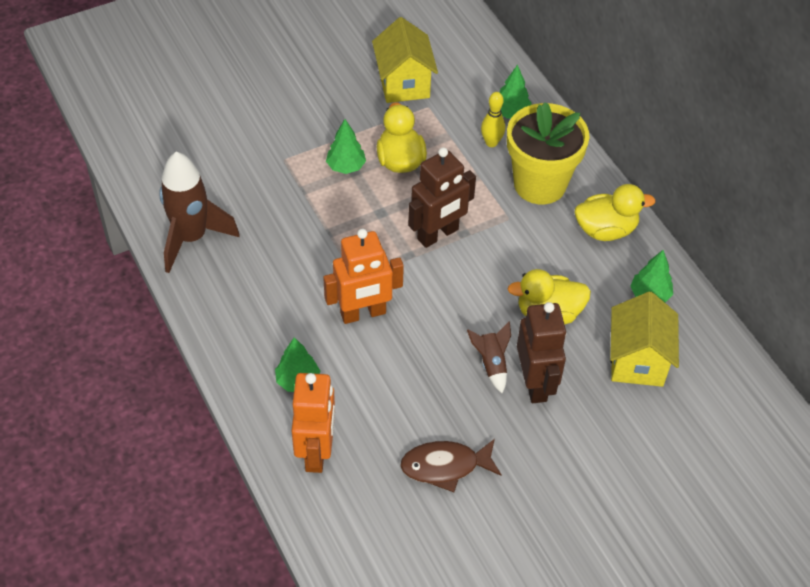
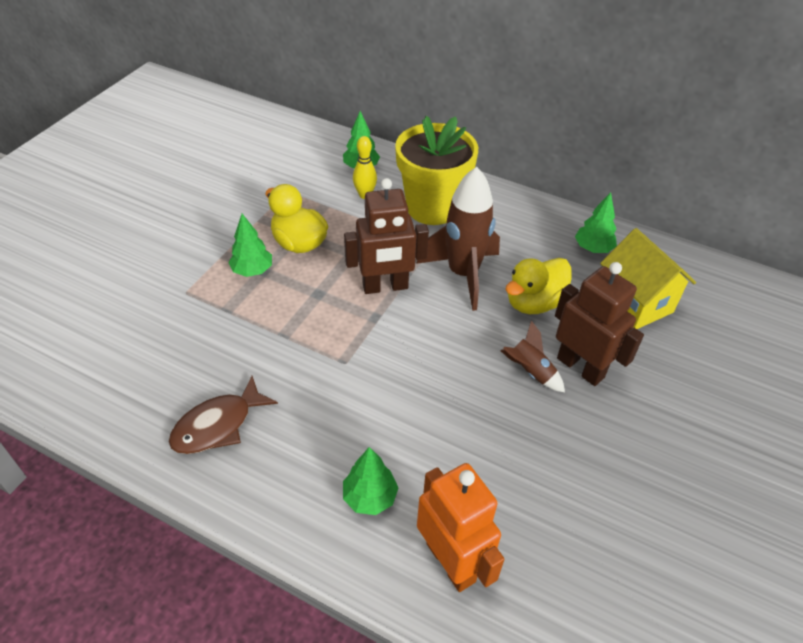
camera: 35 degrees left, 5 degrees down
brown rocket [159,152,240,273] -> brown rocket moved to [416,167,500,311]
orange robot [323,229,404,324] -> none
yellow house [372,17,438,103] -> none
brown fish [400,439,502,492] -> brown fish moved to [169,376,278,454]
brown robot [408,147,476,248] -> brown robot turned 60 degrees clockwise [344,178,429,294]
yellow duck [575,184,655,241] -> none

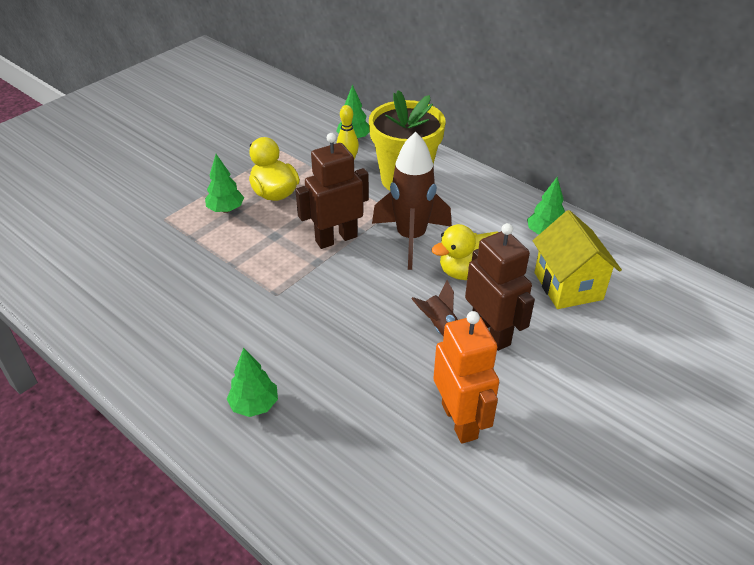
camera: 15 degrees right, 5 degrees down
brown fish [169,376,278,454] -> none
brown robot [344,178,429,294] -> brown robot turned 150 degrees clockwise [295,133,369,249]
orange robot [417,463,504,592] -> orange robot moved to [433,311,499,444]

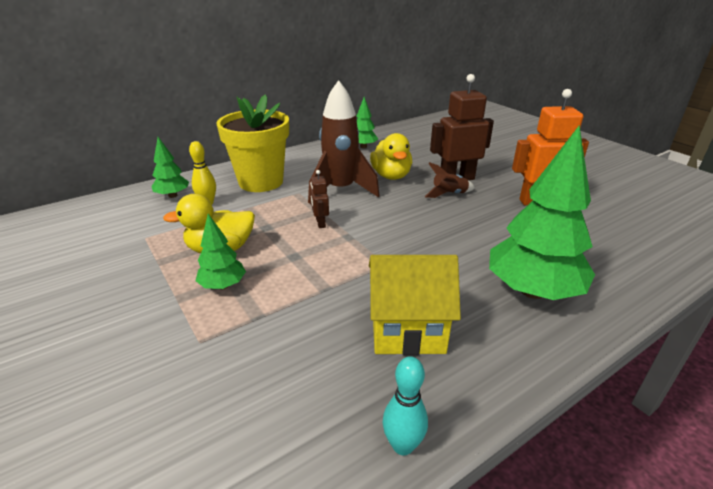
camera: 75 degrees left, 10 degrees down
green tree [227,348,278,417] -> green tree [489,125,595,300], size x2.00
brown robot [295,133,369,249] -> brown robot [310,170,329,228], size x0.48
yellow house [533,210,622,309] -> yellow house moved to [369,255,461,355]
none -> turquoise bowling pin [383,356,428,456]

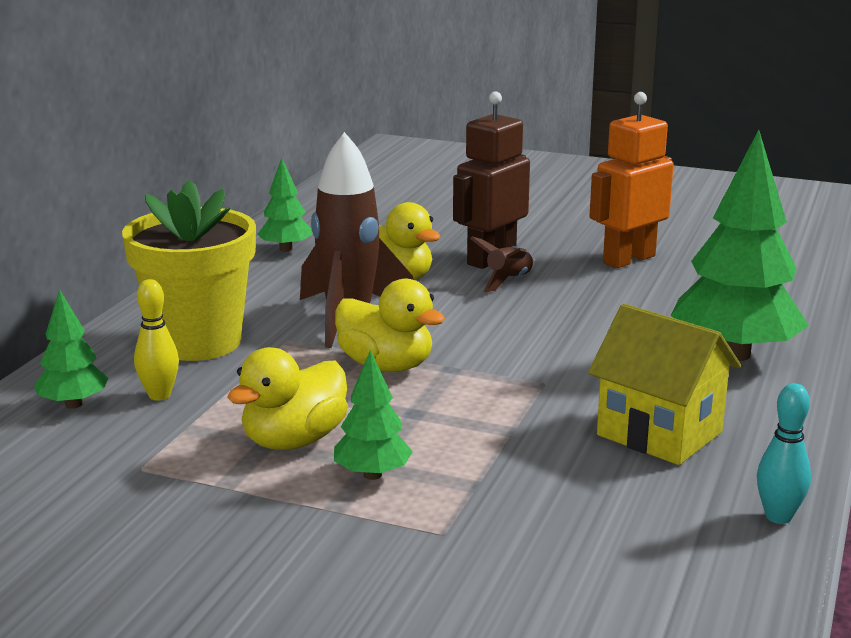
camera: 35 degrees left, 10 degrees down
brown robot [310,170,329,228] -> yellow duck [335,279,445,372]
yellow house [369,255,461,355] -> yellow house turned 75 degrees clockwise [588,304,741,465]

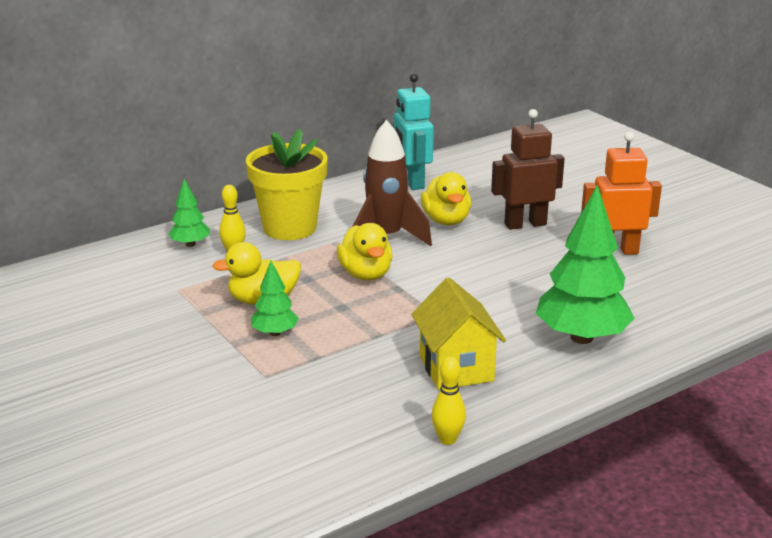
camera: 35 degrees right, 5 degrees up
green tree [257,158,312,252] -> turquoise robot [394,73,434,190]
brown rocket [470,236,535,292] -> none
turquoise bowling pin [757,383,811,524] -> yellow bowling pin [432,357,466,445]

